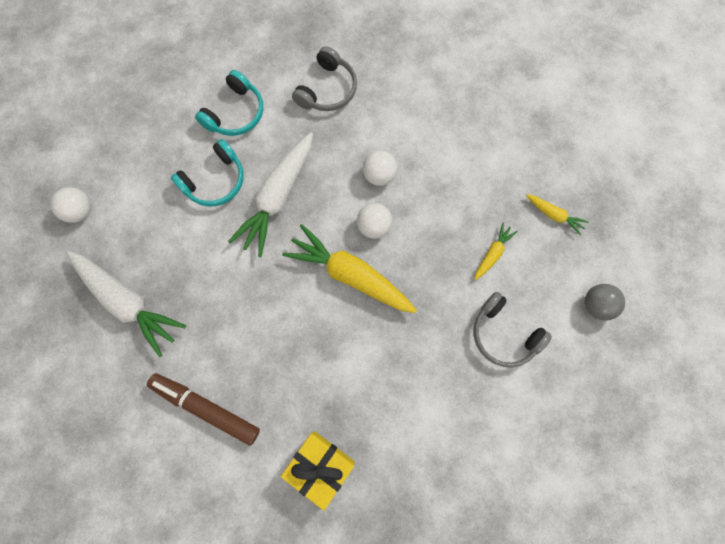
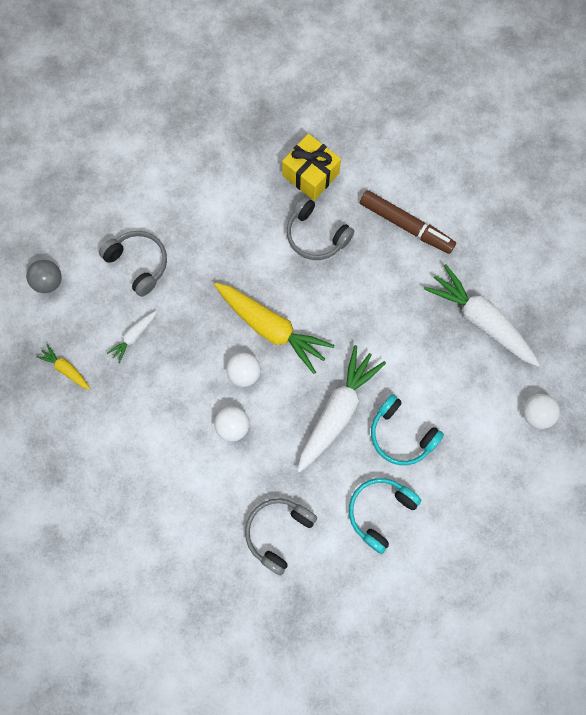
camera: 175 degrees left, 0 degrees up
turquoise headphones [171,139,244,207] -> turquoise headphones turned 105 degrees counterclockwise [371,394,444,465]
yellow carrot [474,222,518,280] -> white carrot [107,311,157,363]
none -> grey headphones [287,196,354,260]

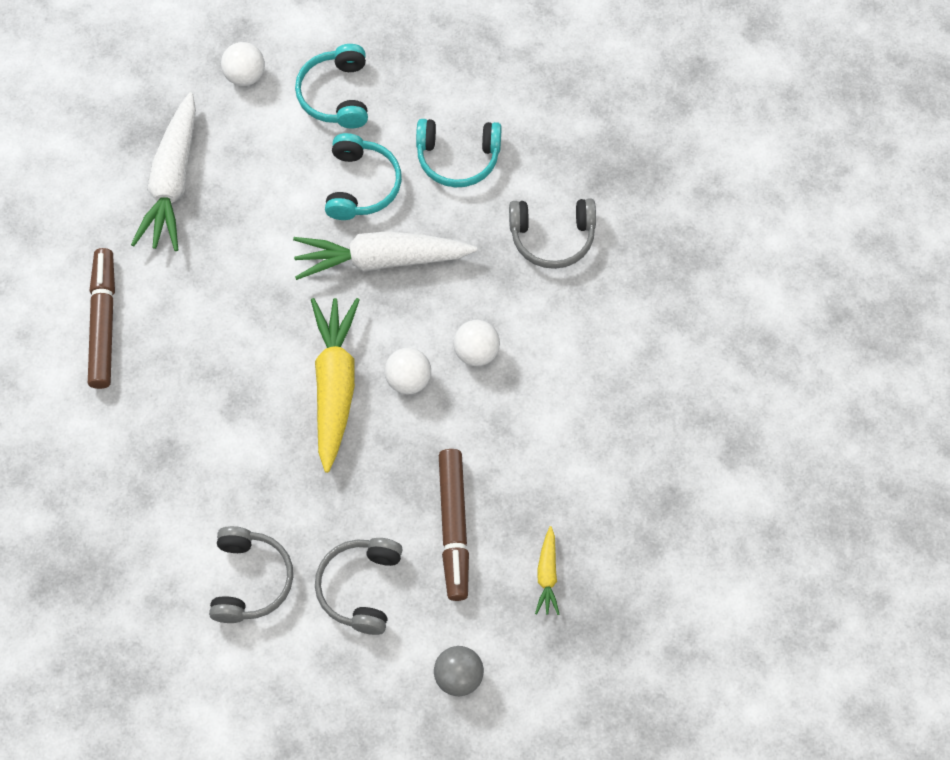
camera: 125 degrees left, 10 degrees down
white carrot [107,311,157,363] -> brown marker [439,449,469,601]
yellow gift [282,134,341,201] -> none
grey headphones [287,196,354,260] -> grey headphones moved to [209,526,293,623]
none -> turquoise headphones [295,44,368,128]

